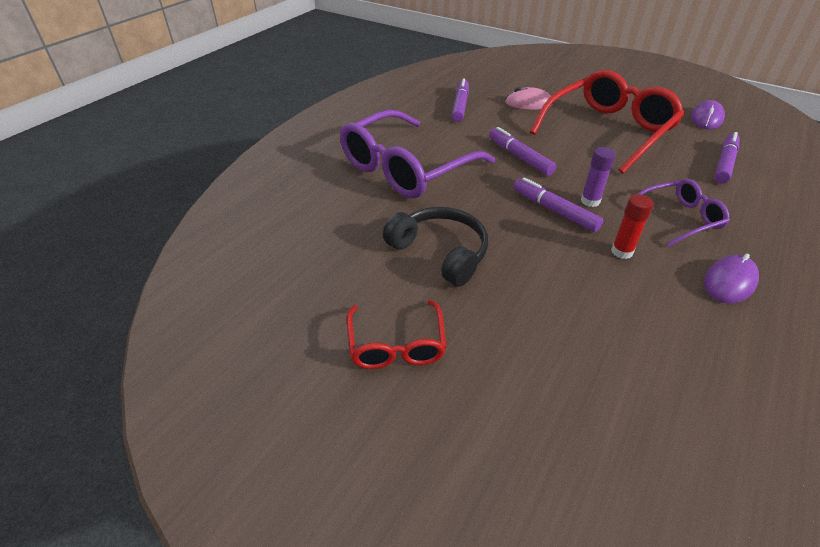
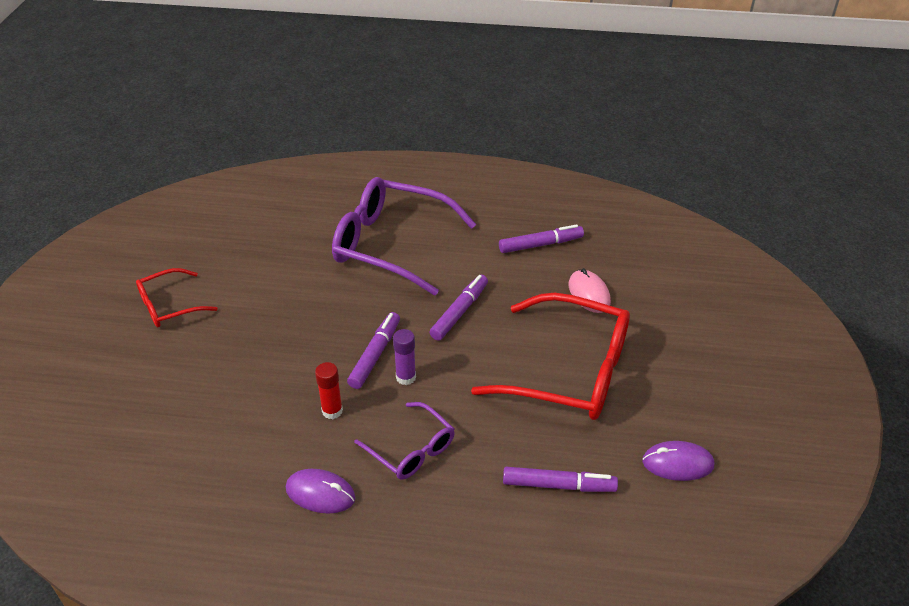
camera: 65 degrees right, 0 degrees up
black headphones [383,207,488,287] -> none

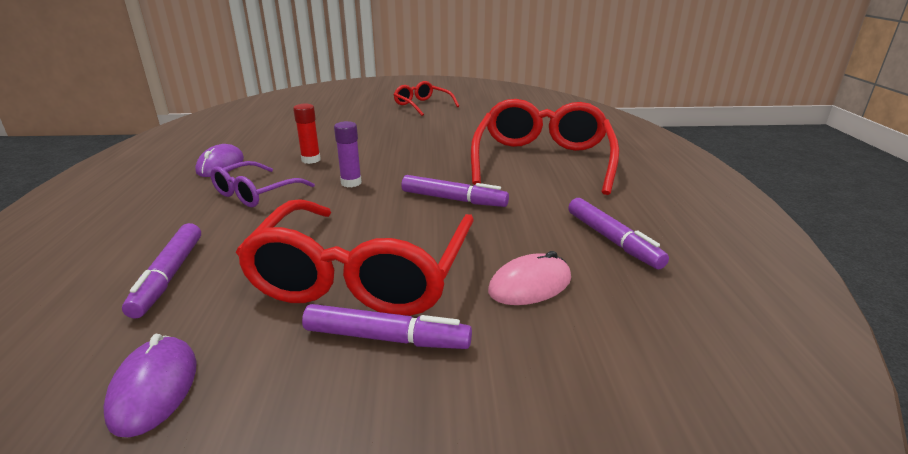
camera: 80 degrees right, 15 degrees down
purple glasses [332,177,476,296] -> red glasses [471,99,619,195]
purple marker [347,312,400,389] -> purple marker moved to [302,304,472,349]

